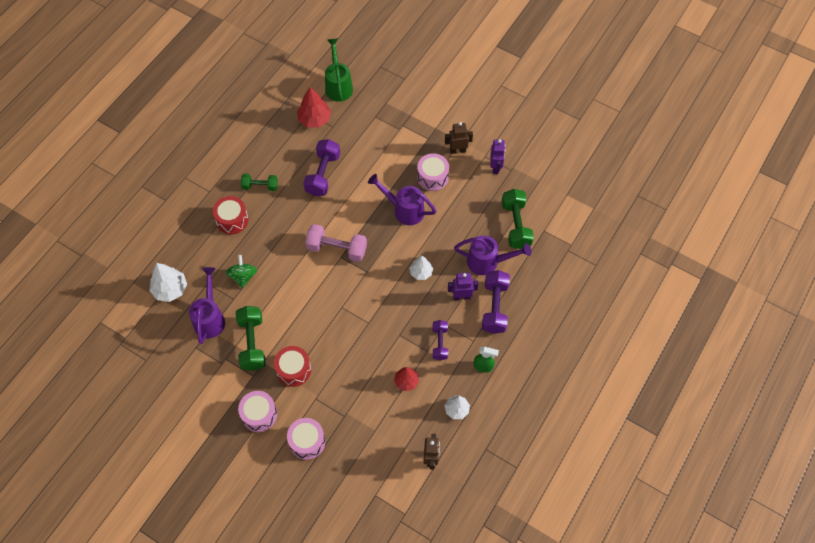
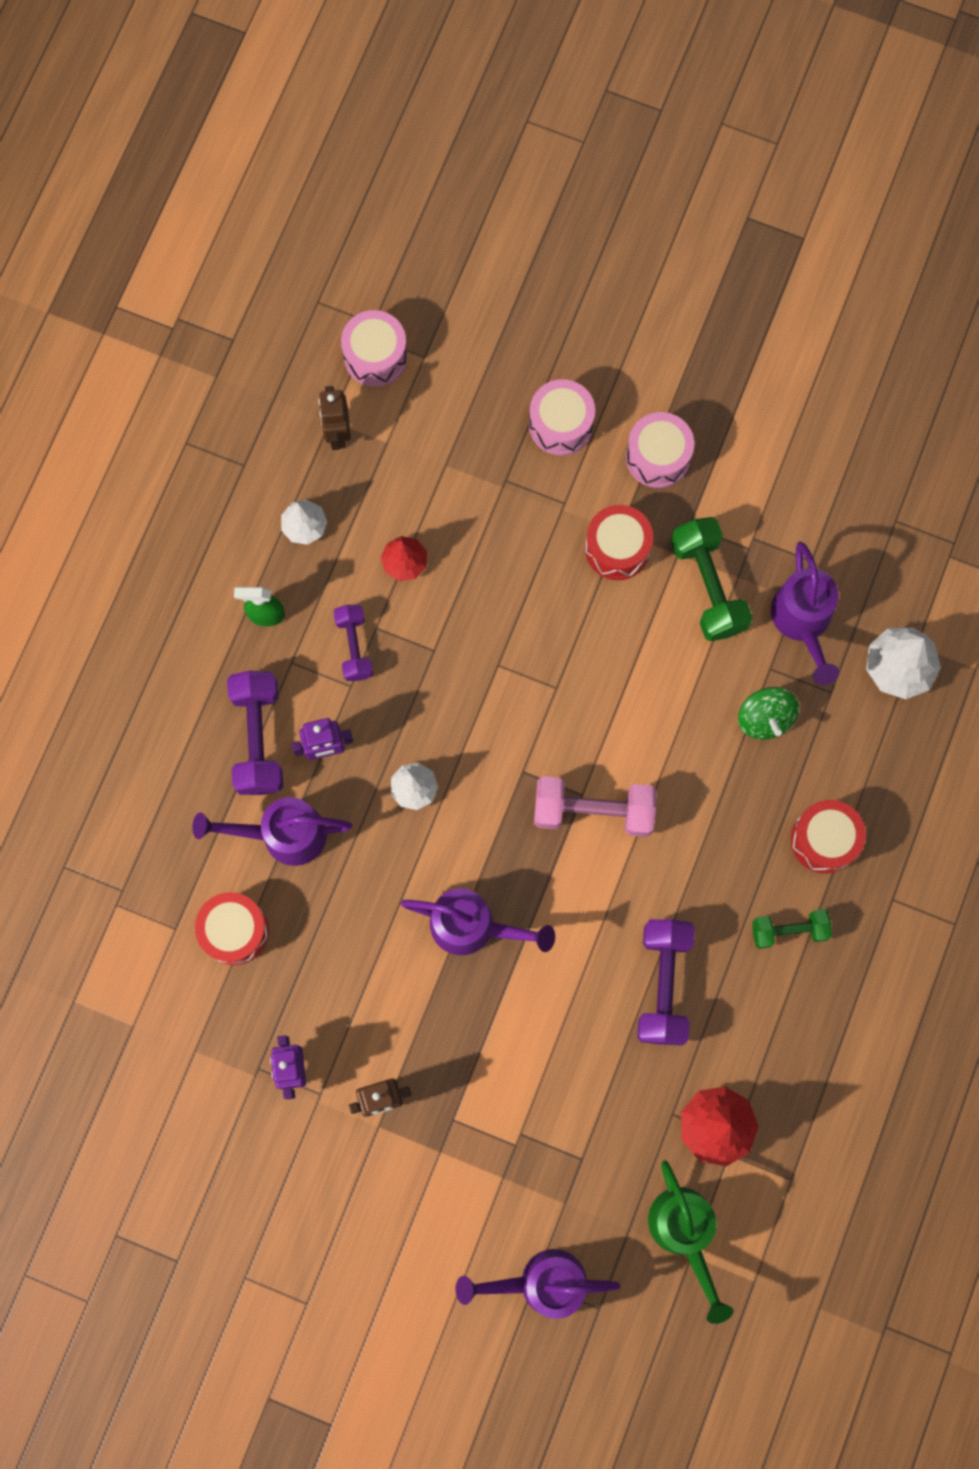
camera: 170 degrees right, 15 degrees up
pink drum [417,153,449,191] -> pink drum moved to [341,310,408,387]
green dumbbell [502,189,534,249] -> red drum [195,892,269,965]
none -> purple watering can [455,1249,620,1319]

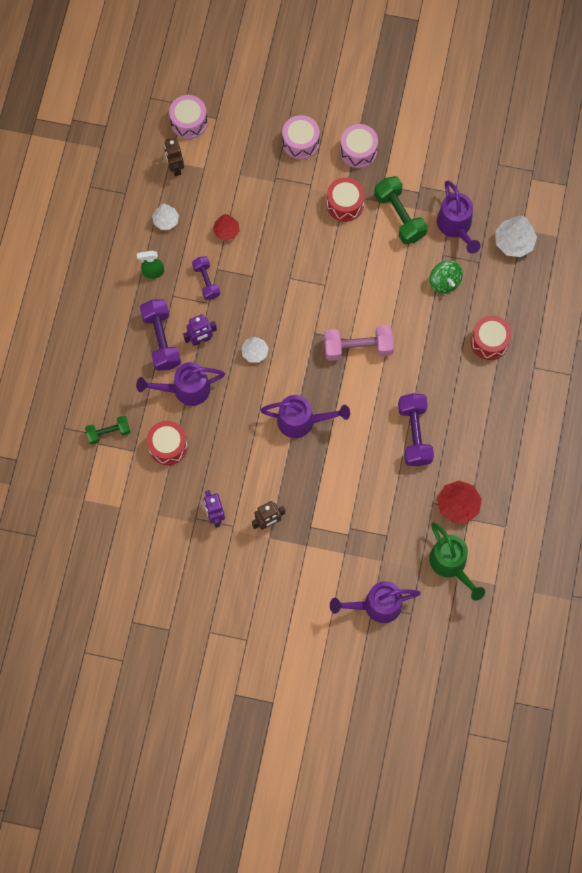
camera: 10 degrees left, 5 degrees down
green dumbbell [752,909,832,949] -> green dumbbell moved to [85,416,130,445]

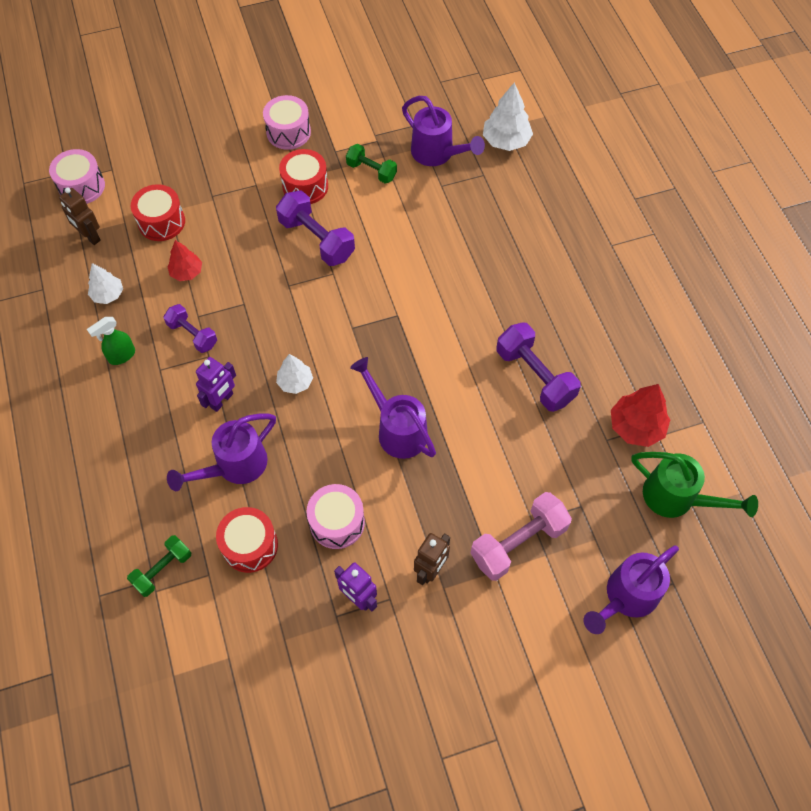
camera: 30 degrees left, 10 degrees down
purple dumbbell [140,299,181,371] -> purple dumbbell moved to [276,190,355,266]
purple watering can [260,395,350,438] -> purple watering can turned 105 degrees counterclockwise [350,357,436,459]
pink drum [282,115,319,159] -> pink drum moved to [306,484,365,549]
pink dumbbell [324,325,394,361] -> pink dumbbell moved to [471,492,572,581]
green dumbbell [374,176,427,245] -> green dumbbell [346,144,397,184], size x0.62
green spinning top [429,261,463,294] -> none
red drum [471,316,512,360] -> red drum moved to [131,184,185,241]

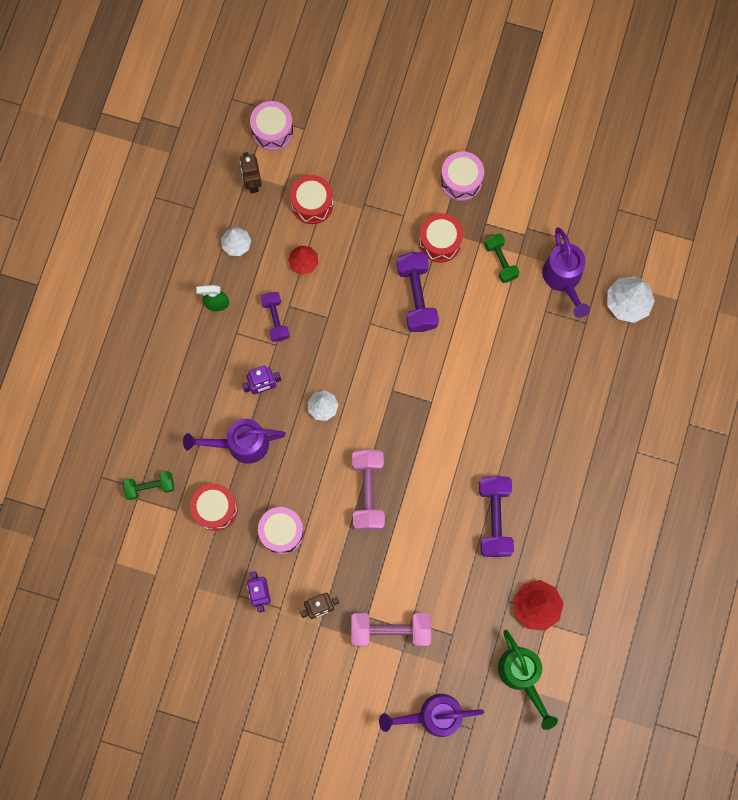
camera: 35 degrees right, 15 degrees up
purple watering can [350,357,436,459] -> pink dumbbell [352,450,385,531]

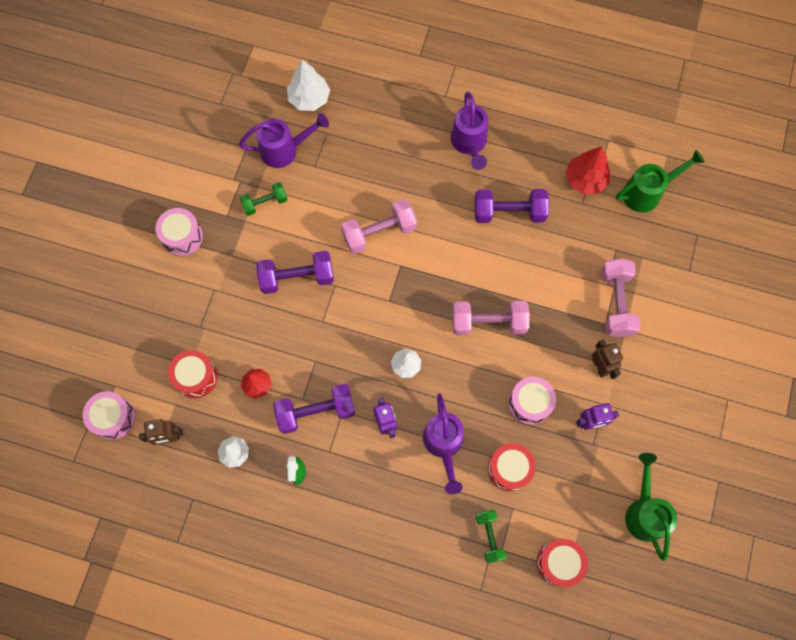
camera: 90 degrees left, 5 degrees down
purple dumbbell [261,292,290,342] -> purple dumbbell [273,384,355,434], size x1.61
purple watering can [379,694,484,737] -> purple watering can moved to [451,92,488,170]
red drum [419,213,463,263] -> red drum moved to [537,539,588,587]
none -> pink dumbbell [341,199,417,254]
none -> green watering can [625,453,677,561]

